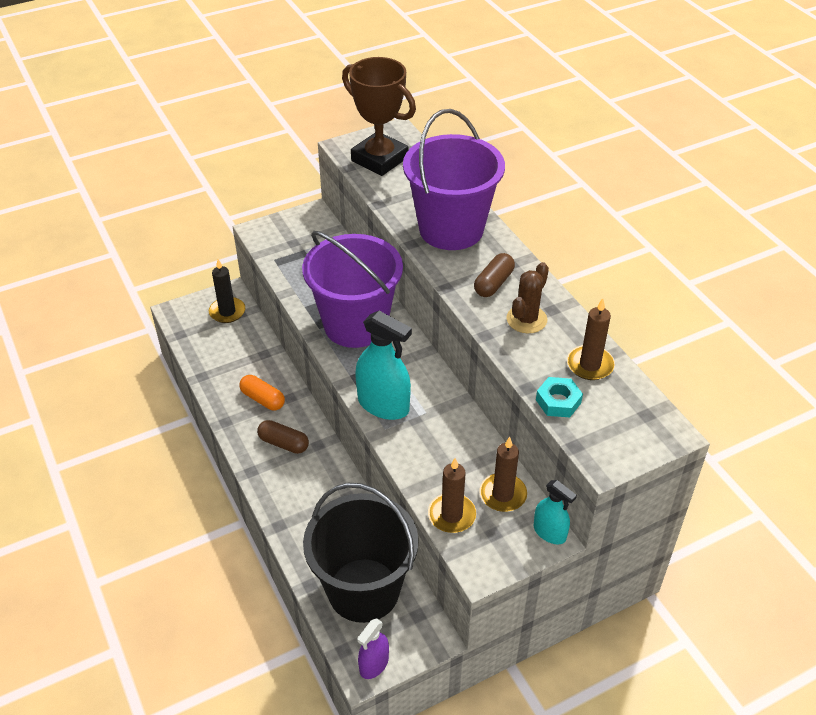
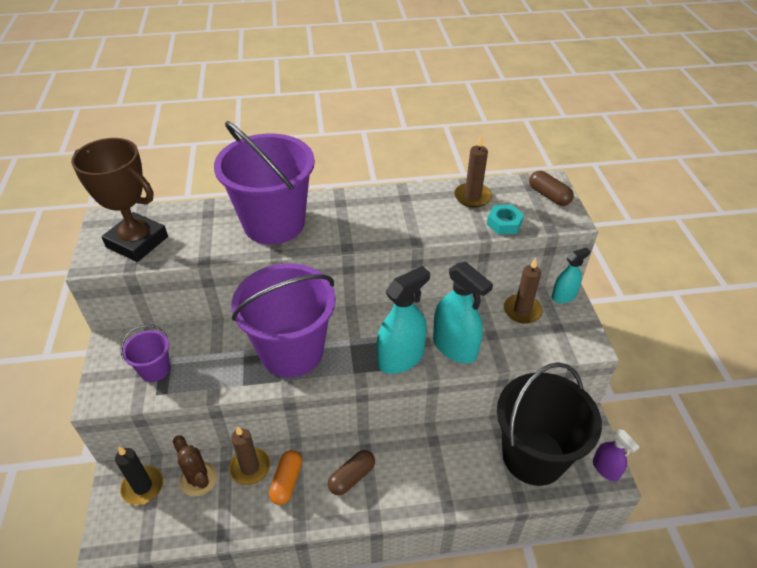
camera: 70 degrees left, 0 degrees up
orange capsule [239,375,285,410] -> orange capsule turned 45 degrees counterclockwise [269,450,302,505]
brown trophy [342,57,416,176] -> brown trophy turned 60 degrees clockwise [71,138,168,262]
brown candle [428,458,476,533] -> brown candle moved to [229,426,270,485]
brown capsule [474,253,515,297] -> brown capsule moved to [529,171,574,206]
brown cactus [506,262,549,333] -> brown cactus moved to [173,436,217,496]
none -> purple bucket [121,325,170,382]
none -> turquoise spray bottle [433,261,493,363]

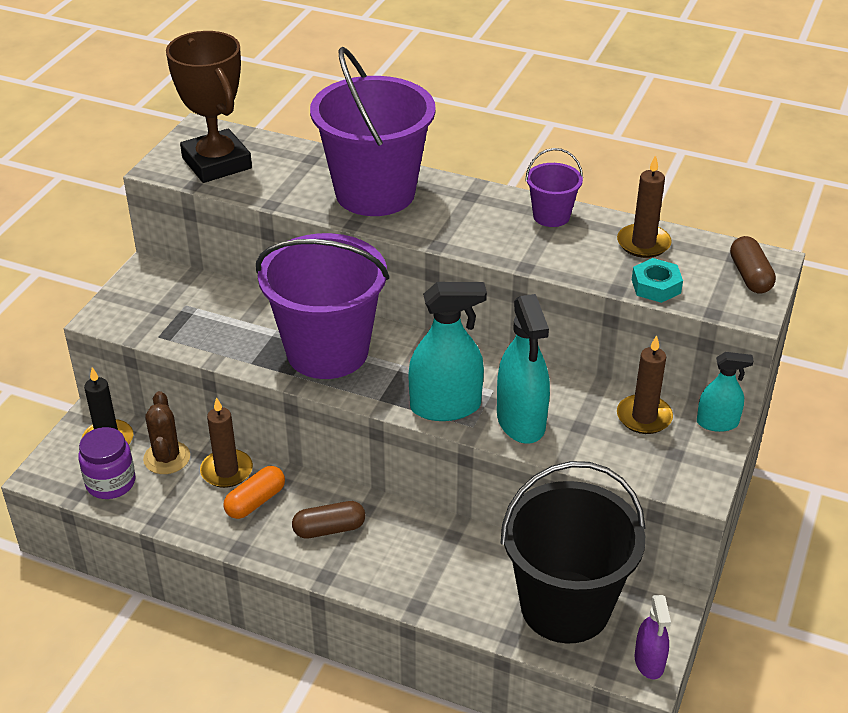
camera: 30 degrees right, 5 degrees down
purple bucket [121,325,170,382] -> purple bucket moved to [525,148,583,227]
none -> purple jar [78,427,136,499]

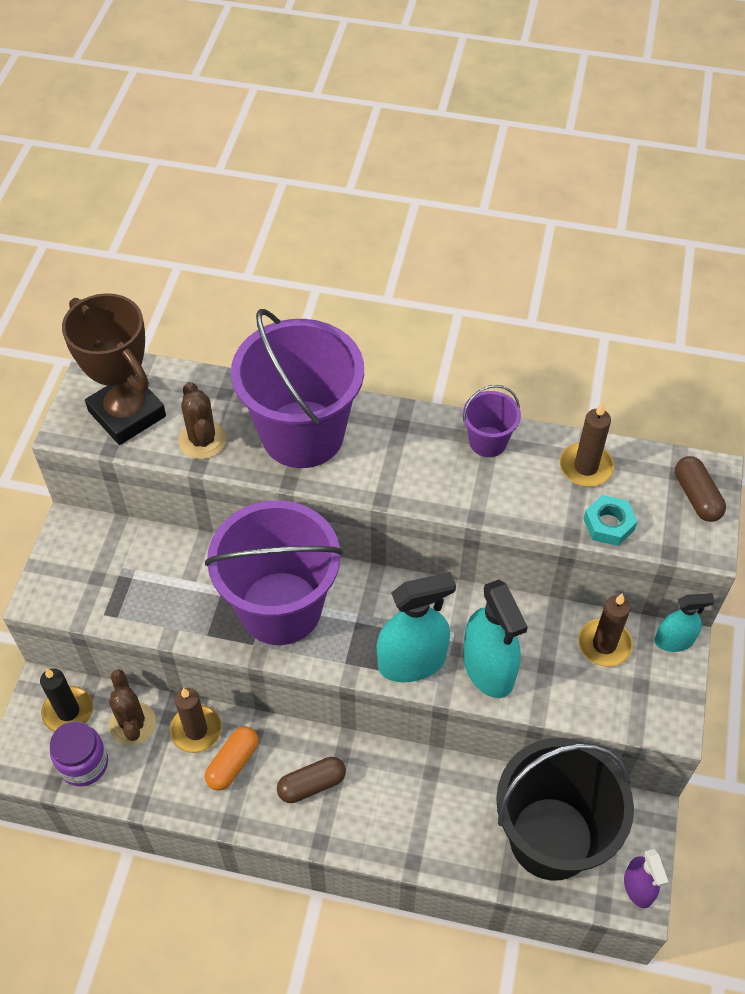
camera: 10 degrees left, 15 degrees up
none -> brown cactus [178,382,227,459]

